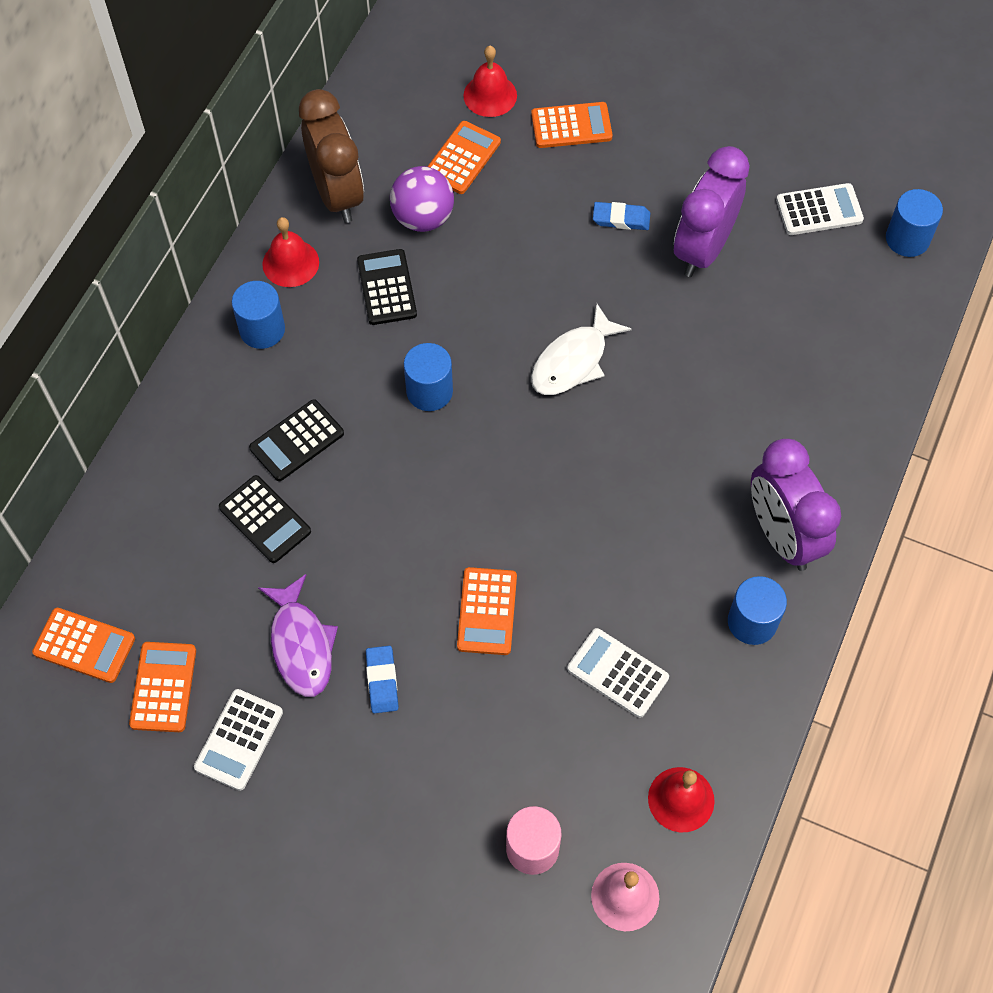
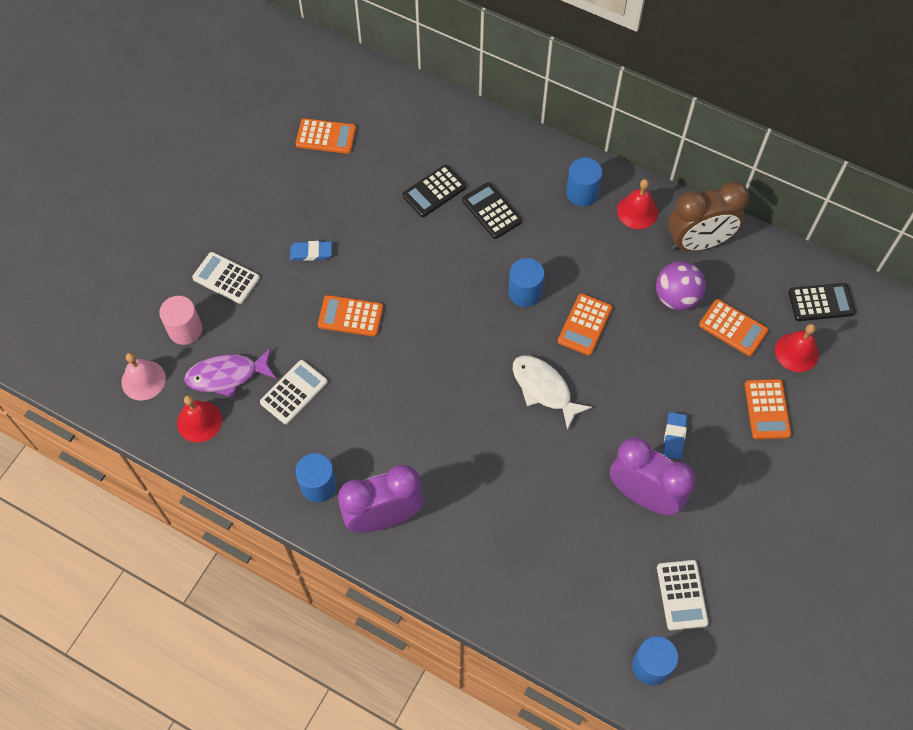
camera: 95 degrees right, 0 degrees up
orange calculator [32,608,135,683] -> orange calculator moved to [558,293,612,356]
white calculator [194,689,283,791] -> white calculator moved to [192,252,260,304]
purple fish [258,574,338,697] -> purple fish moved to [184,348,276,397]
black calculator [357,249,417,325] -> black calculator moved to [788,283,855,321]

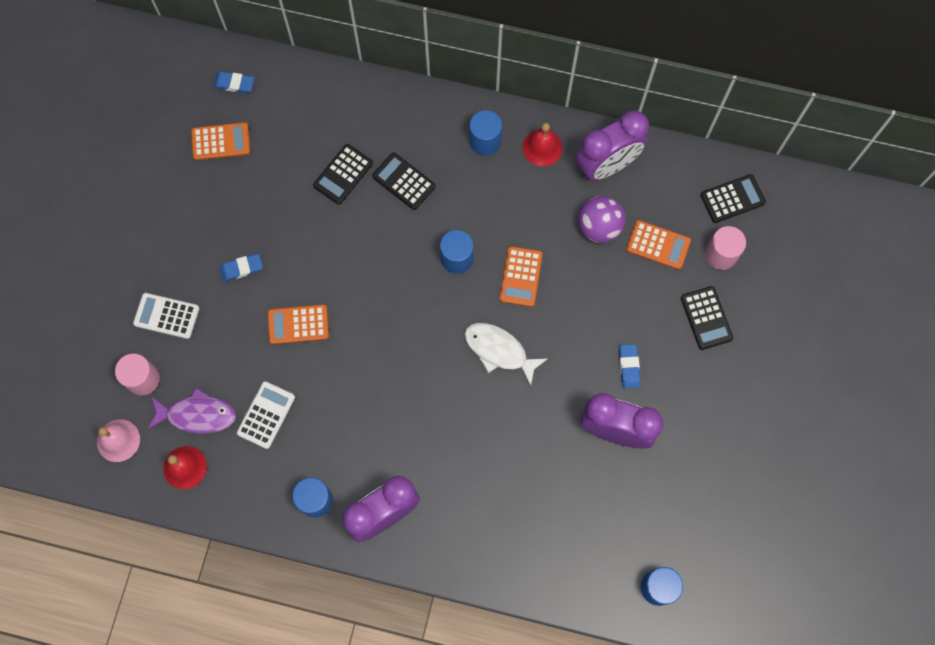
camera: 15 degrees left, 10 degrees up
purple fish [184,348,276,397] -> purple fish turned 150 degrees counterclockwise [148,388,236,434]
white calculator [657,560,709,630] -> none
brown clock [668,181,749,251] -> purple clock [576,111,649,180]
orange calculator [745,379,791,439] -> black calculator [681,286,733,350]
red bell [775,324,819,372] -> pink cylinder [705,226,746,270]
none -> blue eraser [213,72,254,93]

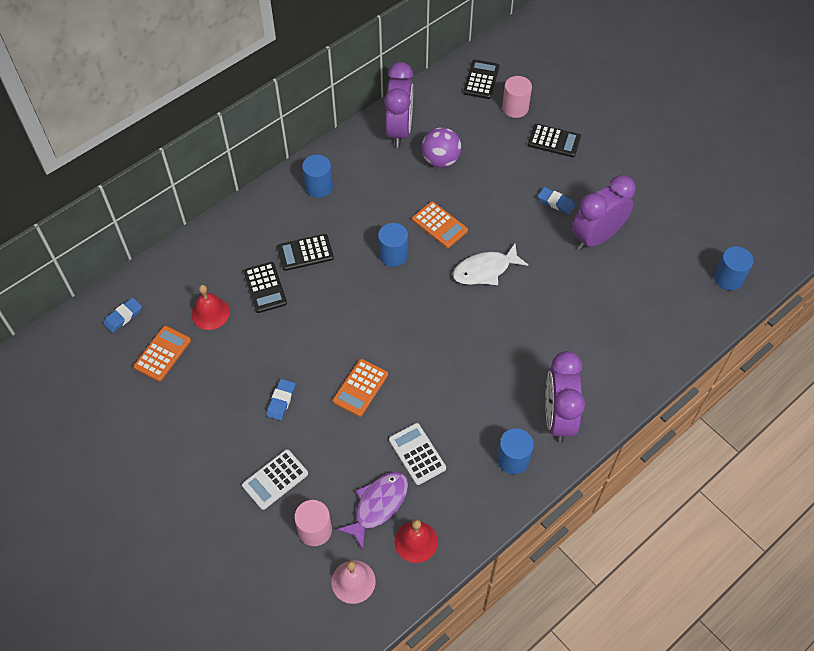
camera: 55 degrees left, 15 degrees down
red bell [522,123,563,166] -> red bell moved to [191,285,230,330]
orange calculator [626,220,691,270] -> none

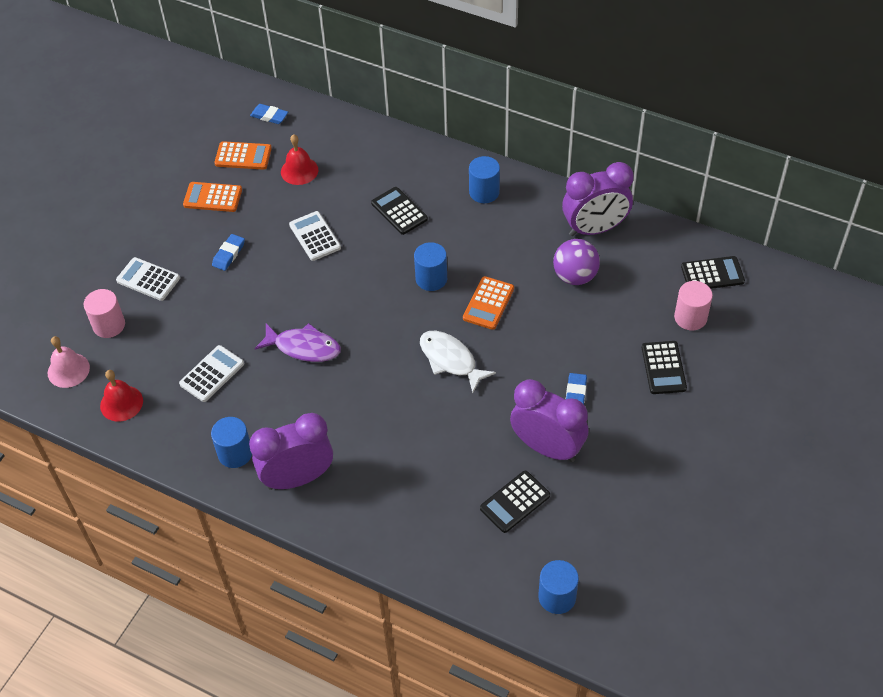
camera: 70 degrees right, 5 degrees down
black calculator [243,262,287,313] -> black calculator moved to [480,471,550,533]
blue eraser [266,379,295,420] -> blue eraser turned 60 degrees counterclockwise [212,234,245,271]
orange calculator [333,359,388,417] -> orange calculator moved to [183,182,242,212]
purple fish [336,472,408,549] -> purple fish moved to [255,323,341,362]
none -> white calculator [289,211,341,261]

